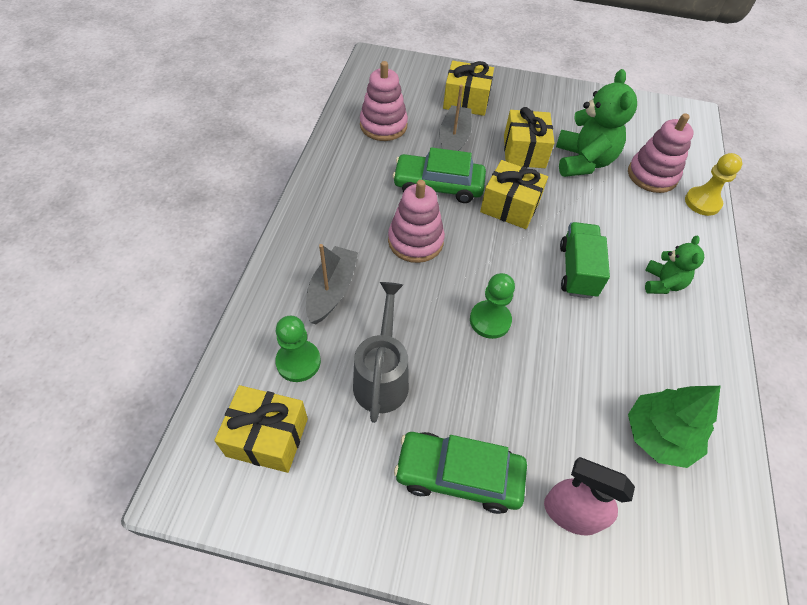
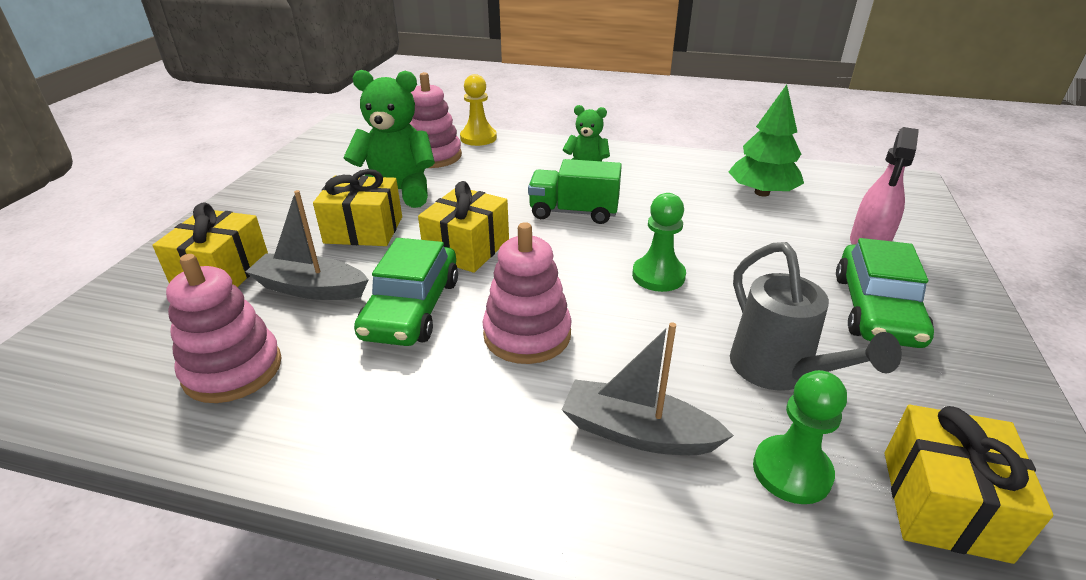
camera: 85 degrees left, 20 degrees down
grey watering can [353,282,409,423] -> grey watering can turned 120 degrees counterclockwise [730,242,902,391]

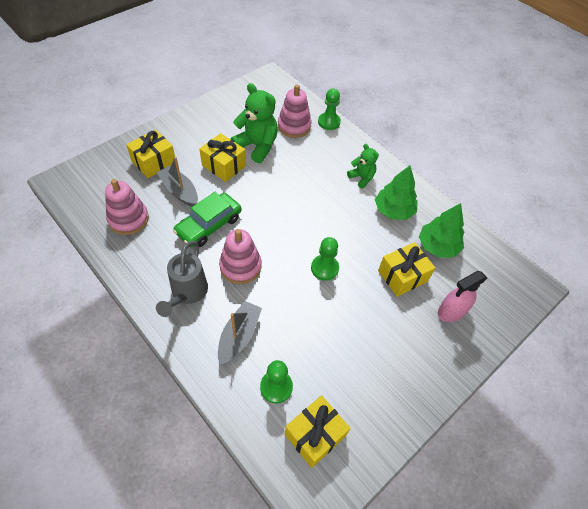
camera: 30 degrees right, 20 degrees up
yellow gift [418,181,509,273] -> yellow gift moved to [378,242,435,297]
yellow pawn [460,74,497,146] -> green pawn [318,89,341,130]
green truck [528,159,622,224] -> none
grey boat [562,322,734,455] -> grey boat turned 60 degrees clockwise [218,301,262,365]
grey watering can [730,242,902,391] -> grey watering can moved to [156,241,208,317]
green car [836,238,934,348] -> none
none -> green tree [375,166,417,220]

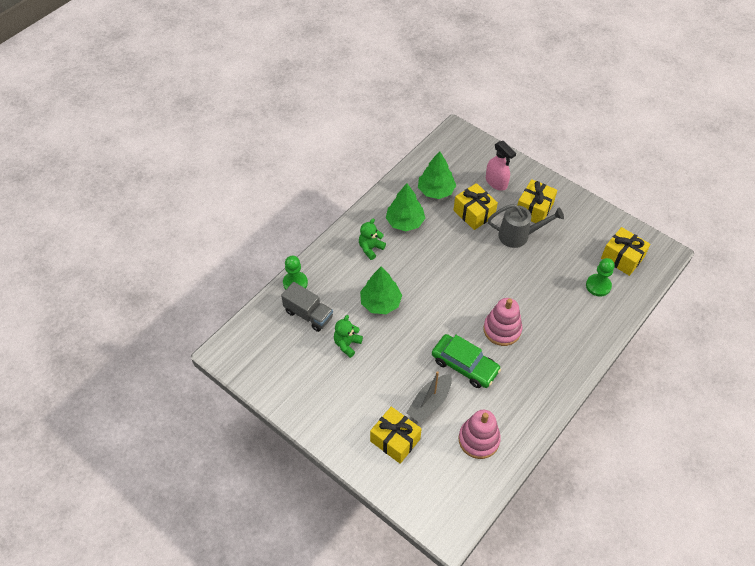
camera: 95 degrees left, 0 degrees up
grey watering can [156,241,208,317] -> grey watering can moved to [488,204,564,248]
yellow gift [199,133,246,182] -> yellow gift moved to [517,179,557,223]
grey boat [218,301,262,365] -> none
green teddy bear [231,83,278,163] -> green teddy bear [334,315,363,358], size x0.57
pink stacking toy [278,84,312,138] -> grey truck [281,282,333,332]
green pawn [311,237,339,281] -> none
none -> green tree [360,267,402,314]

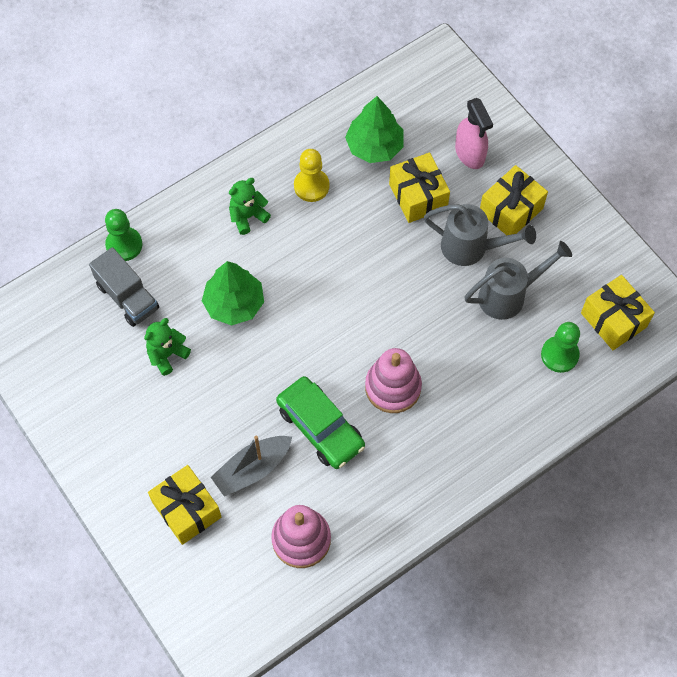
camera: 15 degrees right, 10 degrees up
green tree [386,184,425,231] -> yellow pawn [294,149,329,202]
none -> grey watering can [464,241,572,320]

